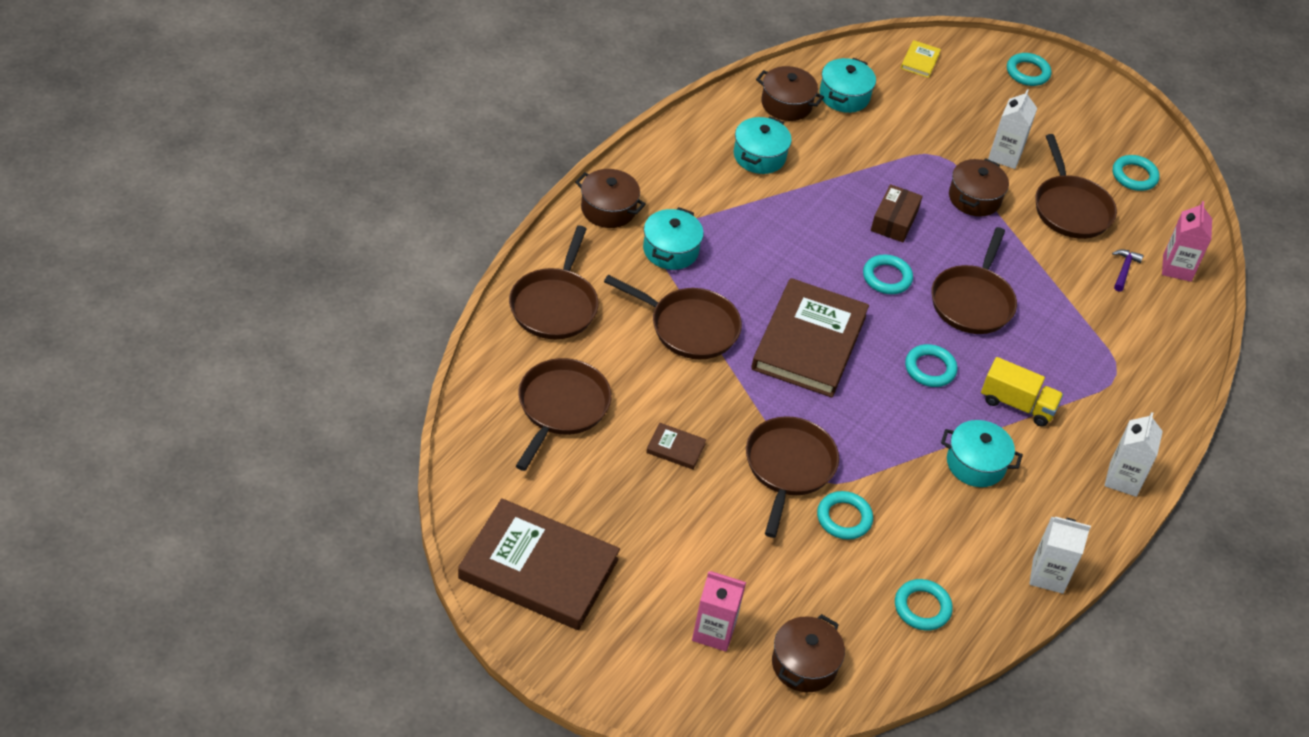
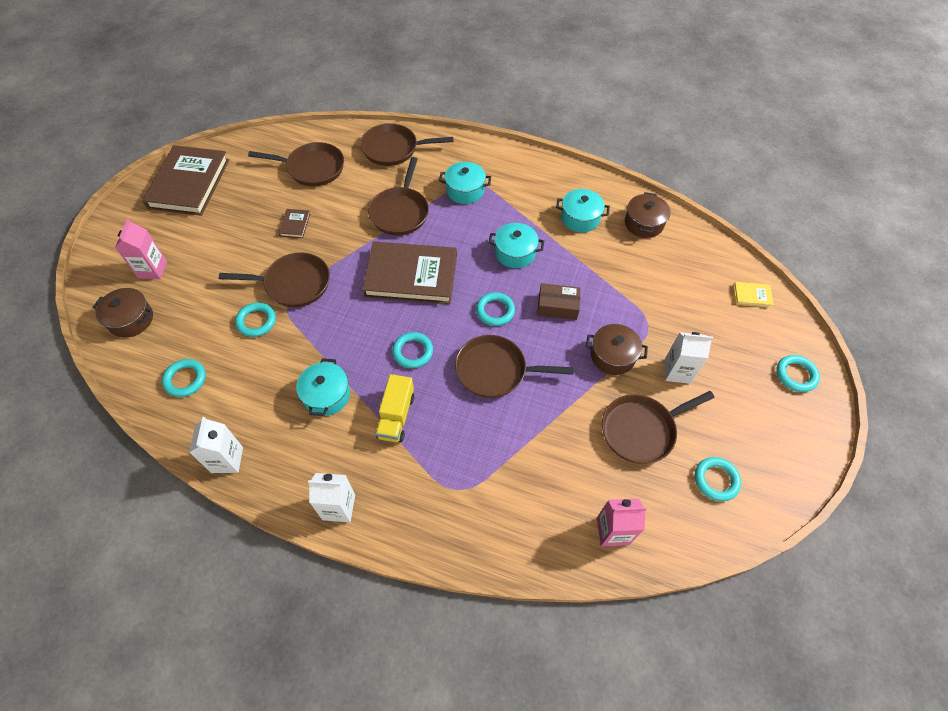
camera: 80 degrees right, 10 degrees up
brown pot [575,169,646,228] -> none
turquoise pot [819,58,876,113] -> turquoise pot moved to [488,223,544,268]
purple hammer [1112,249,1144,292] -> none

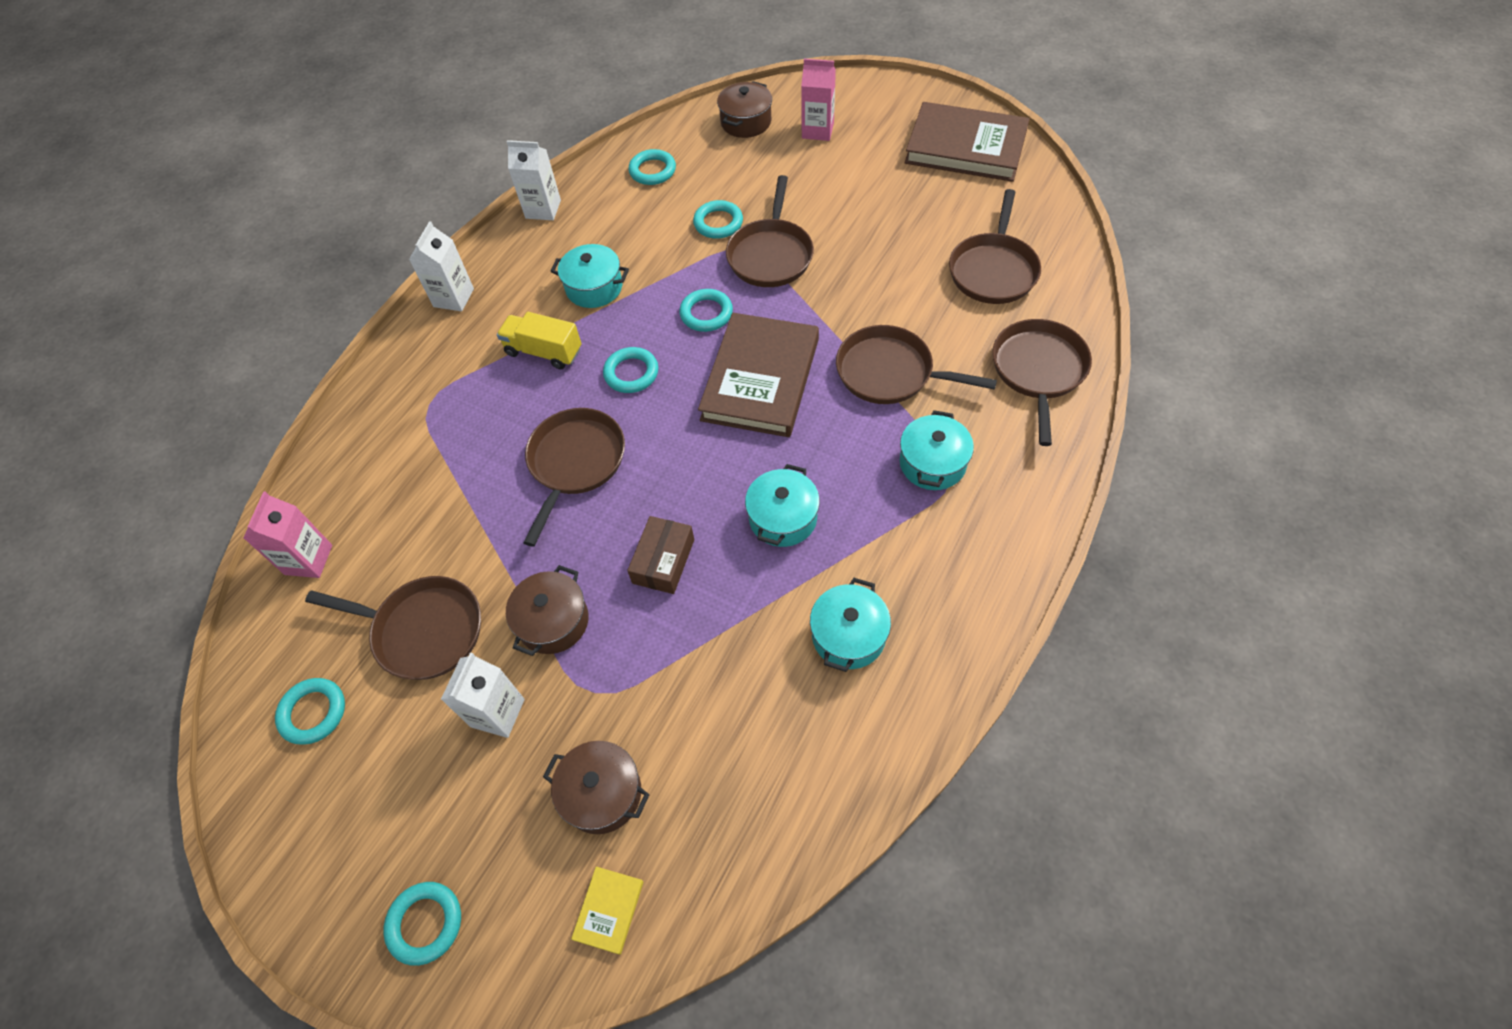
camera: 105 degrees right, 0 degrees up
brown book [279,209,310,238] -> none
turquoise ring [476,292,515,326] -> turquoise ring moved to [679,289,733,332]
brown pan [602,391,715,464] -> brown pan turned 120 degrees clockwise [305,576,481,680]
brown pot [625,192,670,238] -> brown pot moved to [543,741,650,834]

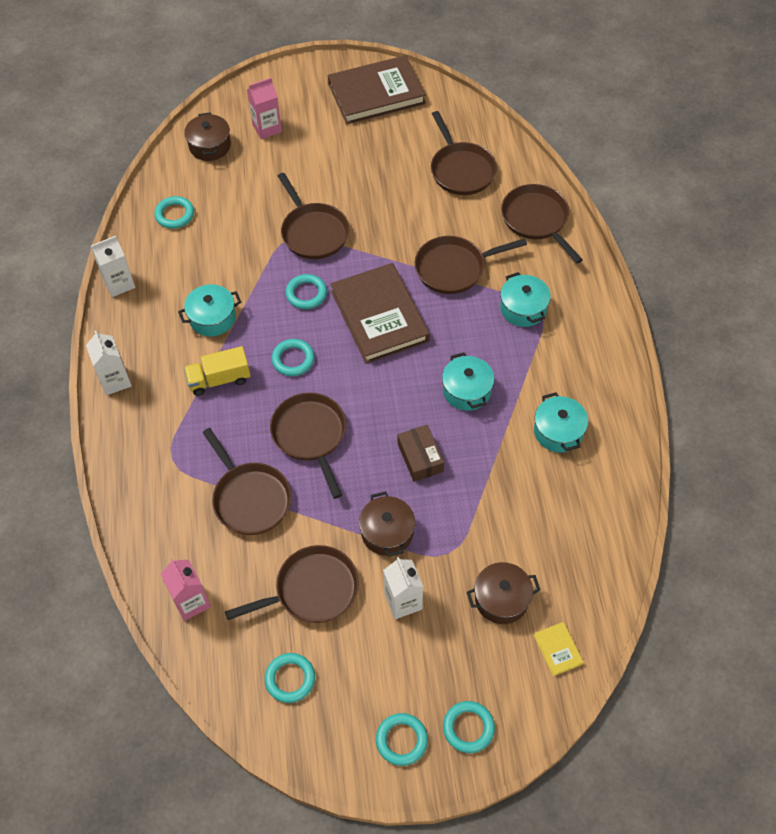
camera: 40 degrees left, 0 degrees up
turquoise ring [693,200,743,239] -> turquoise ring moved to [376,713,428,766]
none -> brown pan [202,428,292,535]

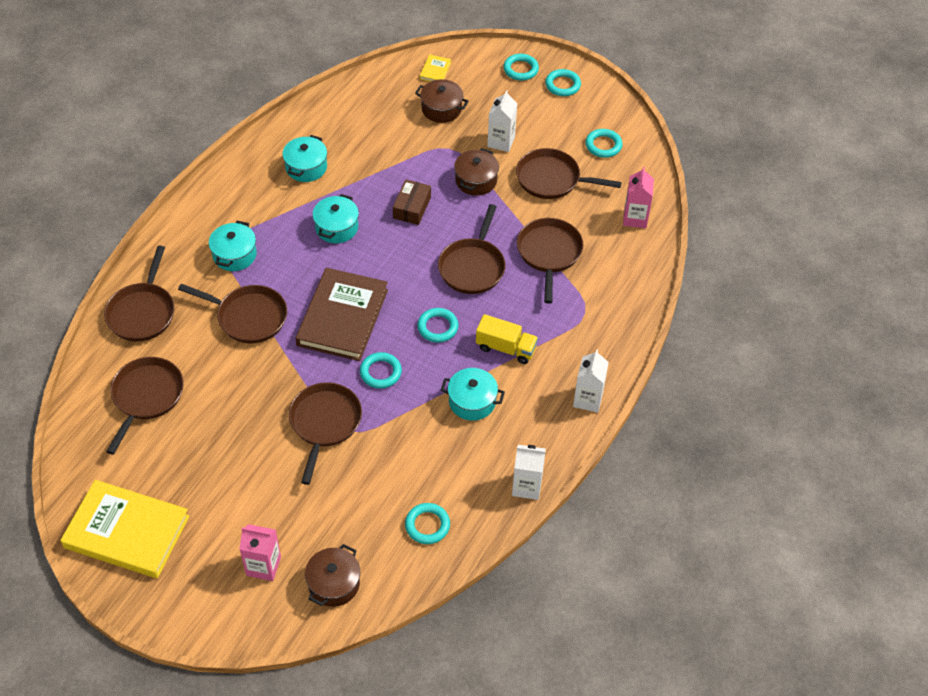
camera: 145 degrees left, 5 degrees down
brown book [328,55,426,124] -> yellow book [60,480,189,578]

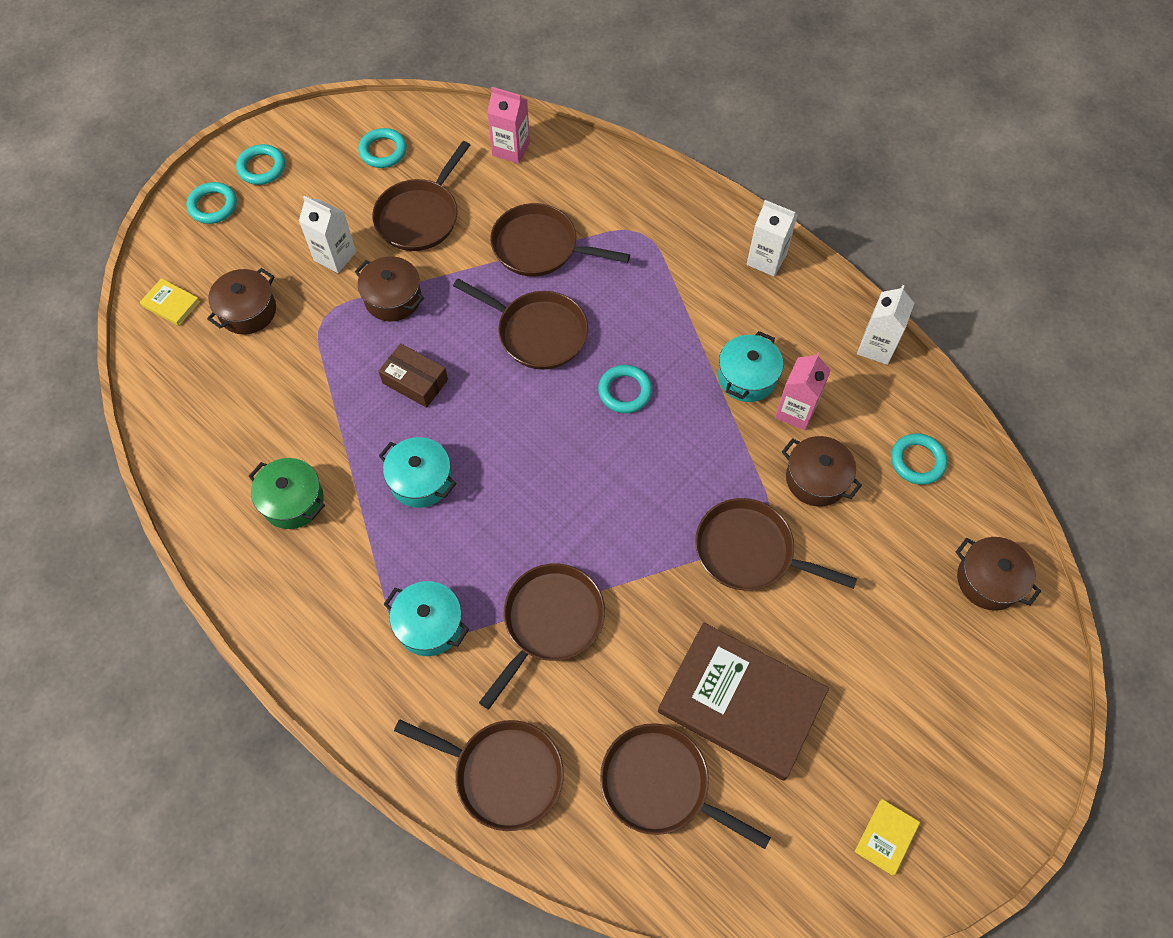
camera: 75 degrees left, 10 degrees up
yellow book [60,480,189,578] -> yellow book [855,799,920,876], size x0.40
pink carton [239,524,281,581] -> pink carton moved to [775,352,831,430]
turquoise pot [282,135,327,182] -> green pot [249,458,325,529]
brown book [296,268,388,361] -> brown book moved to [658,623,829,780]
turquoise ring [360,352,402,389] -> none
yellow truck [476,314,538,364] -> none
none -> brown pot [782,436,862,507]

